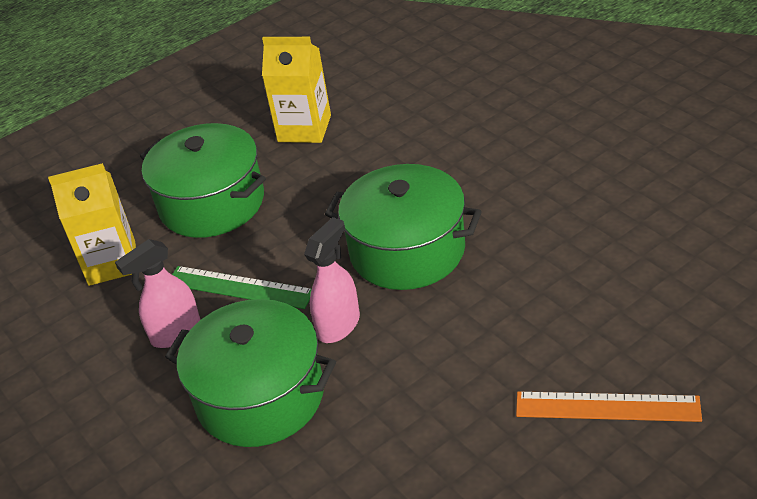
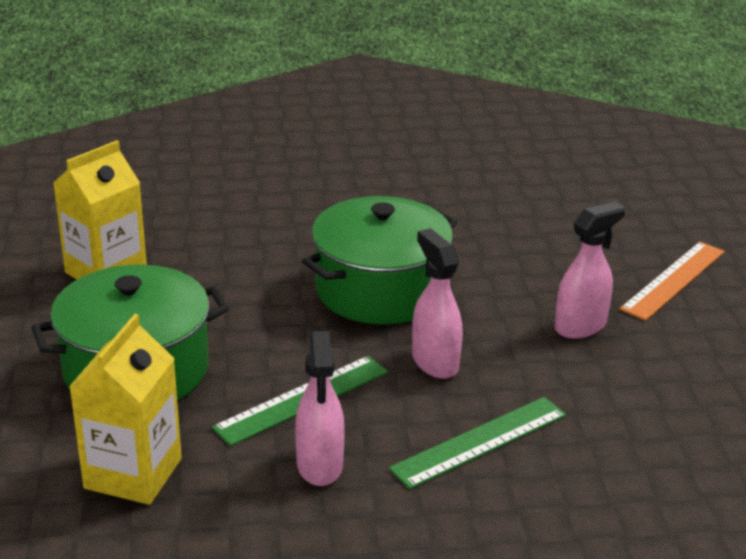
camera: 65 degrees left, 10 degrees down
green pot [165,299,336,447] -> green ruler [389,397,566,489]
none -> pink spray bottle [554,202,625,339]

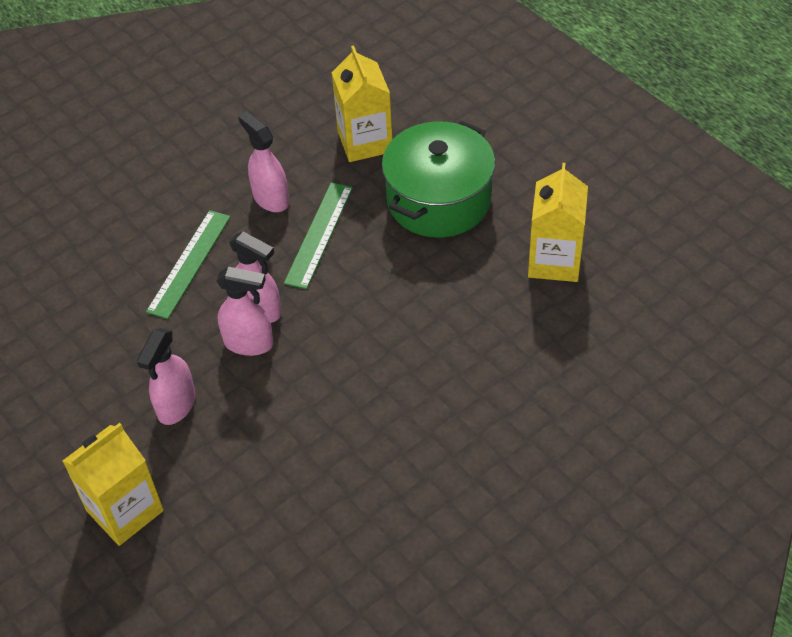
camera: 150 degrees right, 20 degrees up
green pot [302,196,457,325] -> none
orange ruler [620,242,725,321] -> yellow carton [63,423,164,546]
none -> pink spray bottle [217,267,273,356]

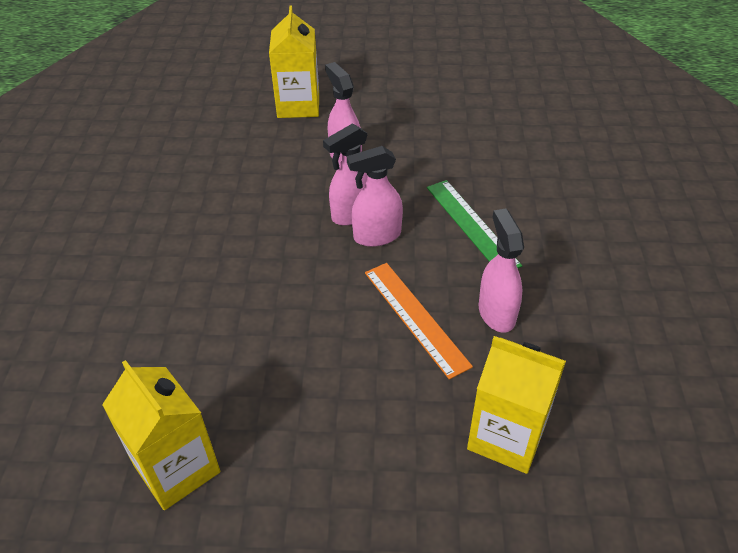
camera: 130 degrees right, 5 degrees down
pink spray bottle [238,111,289,212] -> pink spray bottle turned 105 degrees counterclockwise [478,209,524,333]
green ruler [284,183,353,289] -> orange ruler [365,263,473,379]
green pot [382,121,495,238] -> none

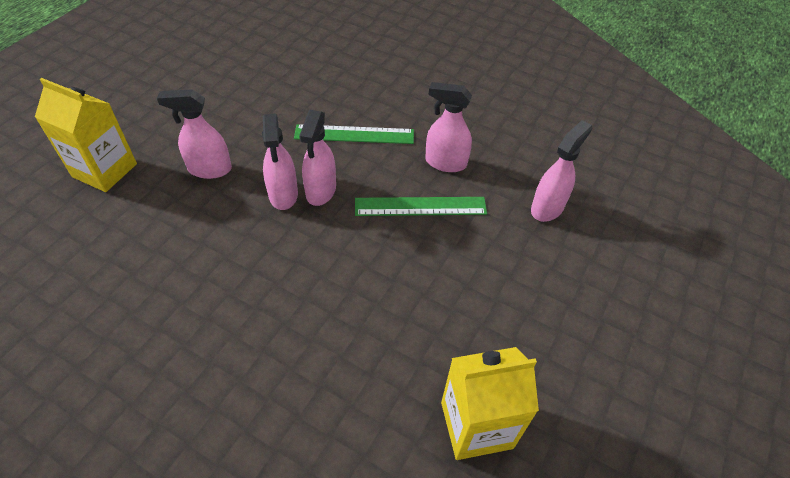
camera: 65 degrees left, 5 degrees up
orange ruler [365,263,473,379] -> green ruler [355,197,487,216]
yellow carton [467,336,566,474] -> pink spray bottle [531,120,592,222]

